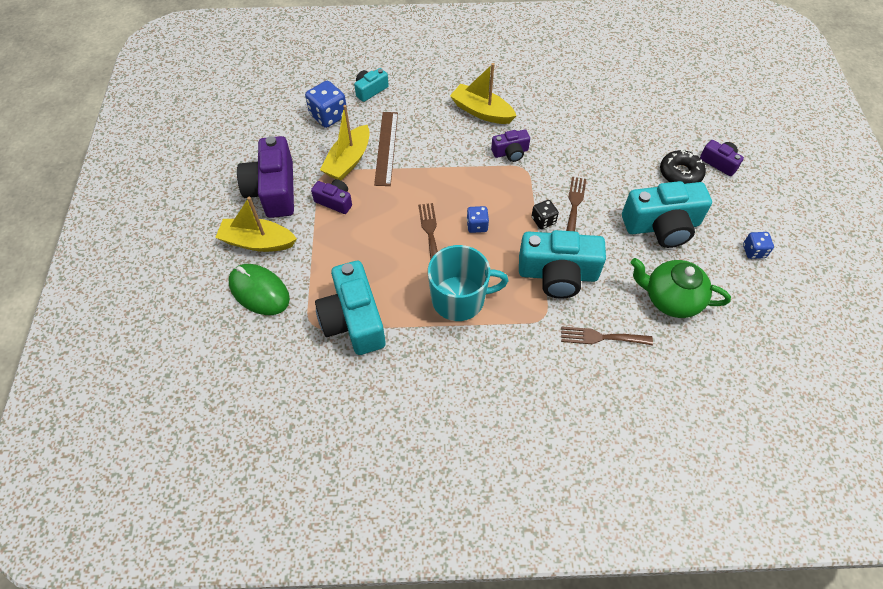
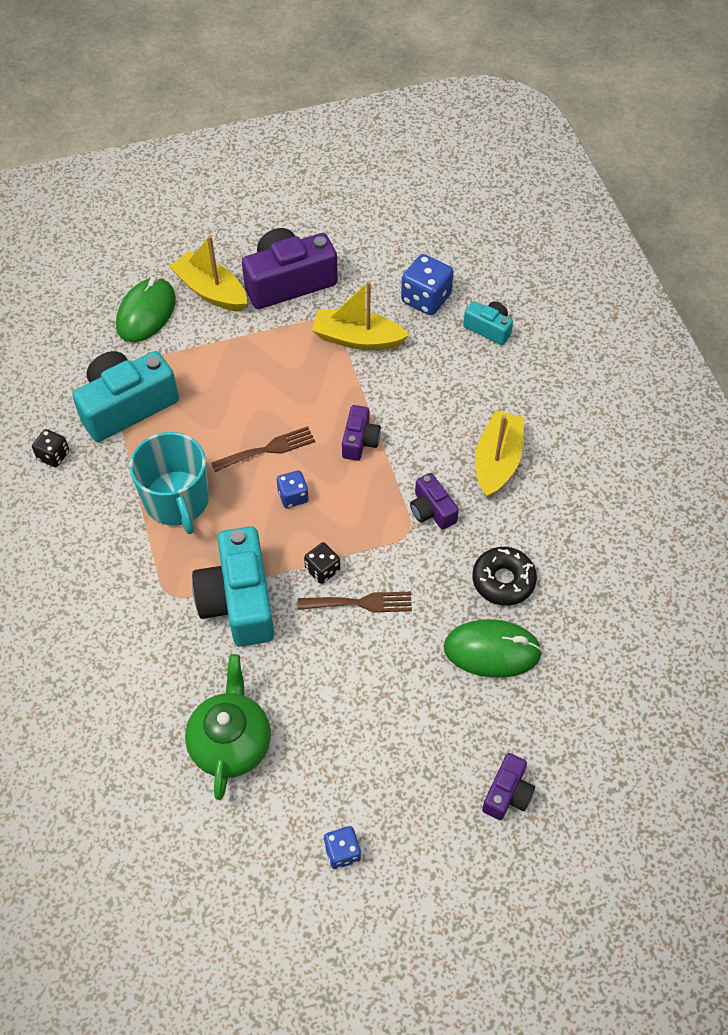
camera: 75 degrees right, 0 degrees up
yellow boat [215,197,297,252] -> yellow boat turned 45 degrees counterclockwise [169,235,247,312]
purple camera [311,179,352,214] -> purple camera moved to [342,405,381,461]
brown ruler [374,112,398,186] -> none
brown fork [561,326,653,345] -> none
turquoise camera [622,181,712,248] -> none
black donut [660,149,706,184] -> black donut moved to [472,547,537,606]
none -> black dice [32,429,69,467]
none -> green mouse [444,619,542,678]

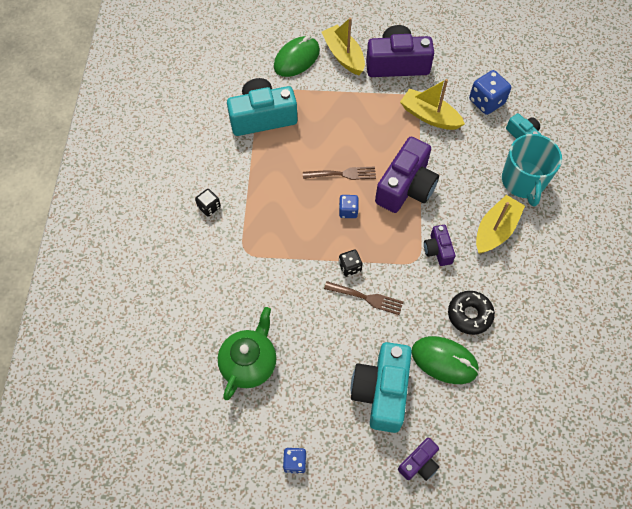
camera: 20 degrees right, 5 degrees up
black dice [32,429,69,467] -> black dice moved to [195,189,221,217]
turquoise mug [129,432,209,534] -> turquoise mug moved to [502,134,562,206]
turquoise camera [192,526,274,647] -> turquoise camera moved to [351,342,412,433]
purple camera [342,405,381,461] -> purple camera [375,137,439,213], size x1.95

